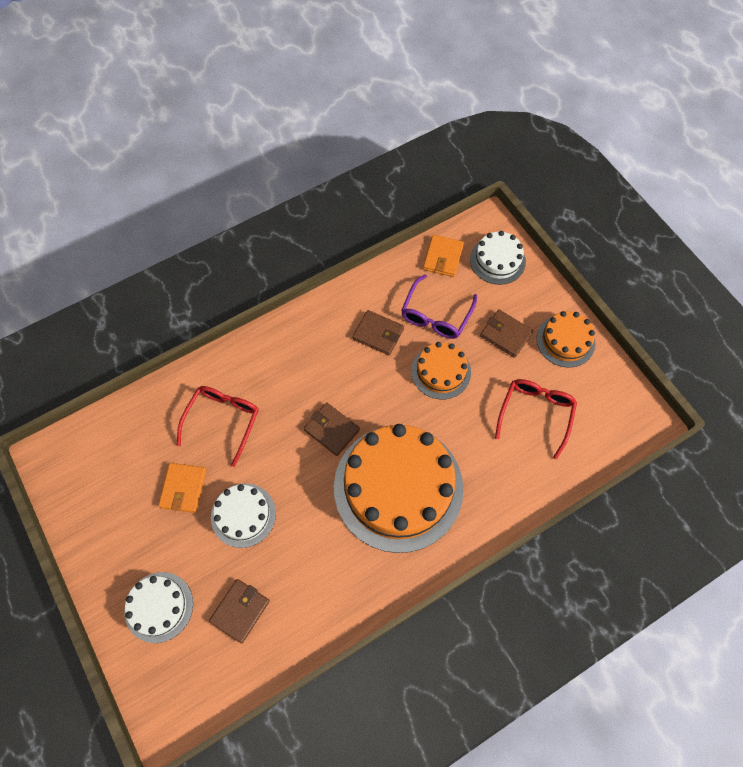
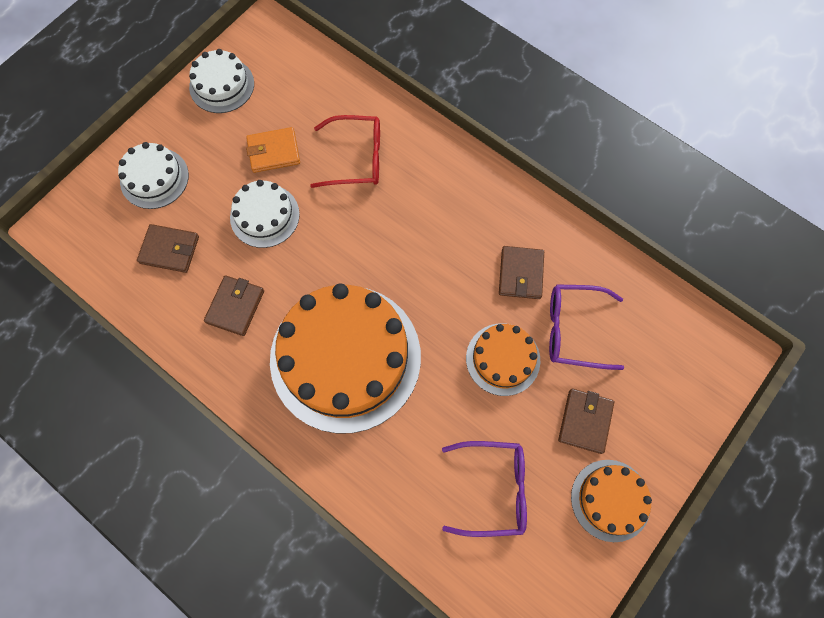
camera: 70 degrees right, 5 degrees up
brown wallet [304,403,360,456] -> brown wallet moved to [204,275,264,336]
orange wallet [423,235,464,277] -> none
white cake [470,231,526,285] -> white cake moved to [189,49,254,113]
red glasses [495,379,577,460] -> purple glasses [442,441,527,537]

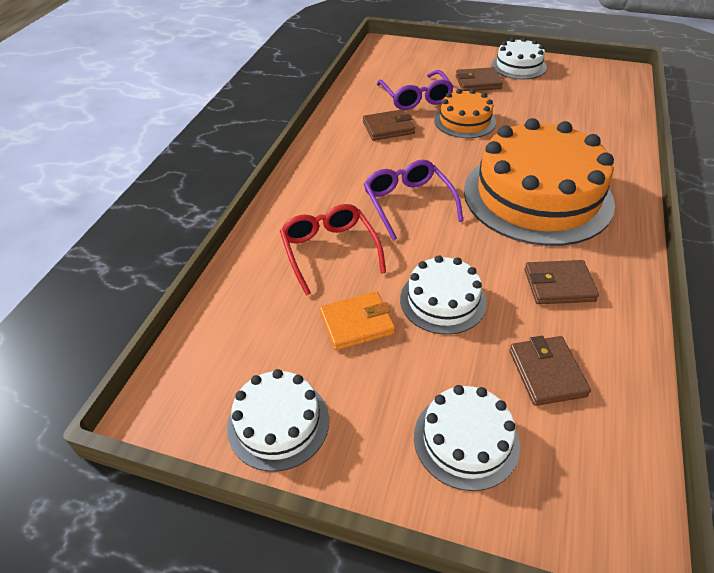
camera: 110 degrees left, 25 degrees down
orange wallet [246,127,300,173] -> orange wallet turned 75 degrees counterclockwise [320,291,395,350]
purple glasses [442,441,527,537] -> purple glasses moved to [364,160,464,241]
orange cake [571,460,652,542] -> white cake [491,37,547,80]

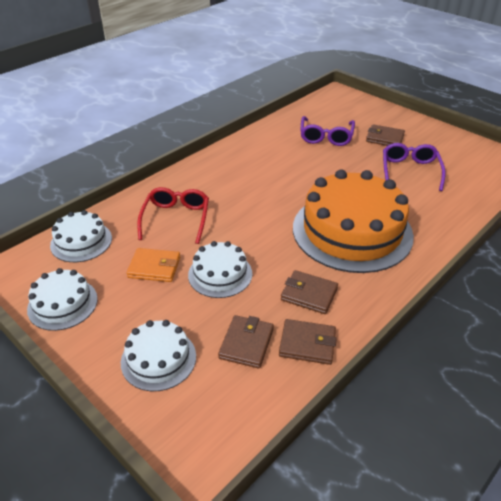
camera: 25 degrees right, 5 degrees down
brown wallet [363,109,415,141] -> brown wallet moved to [279,319,337,365]
purple glasses [364,160,464,241] -> purple glasses moved to [383,143,446,191]
orange cake [434,89,496,138] -> none
white cake [491,37,547,80] -> white cake moved to [50,210,112,262]

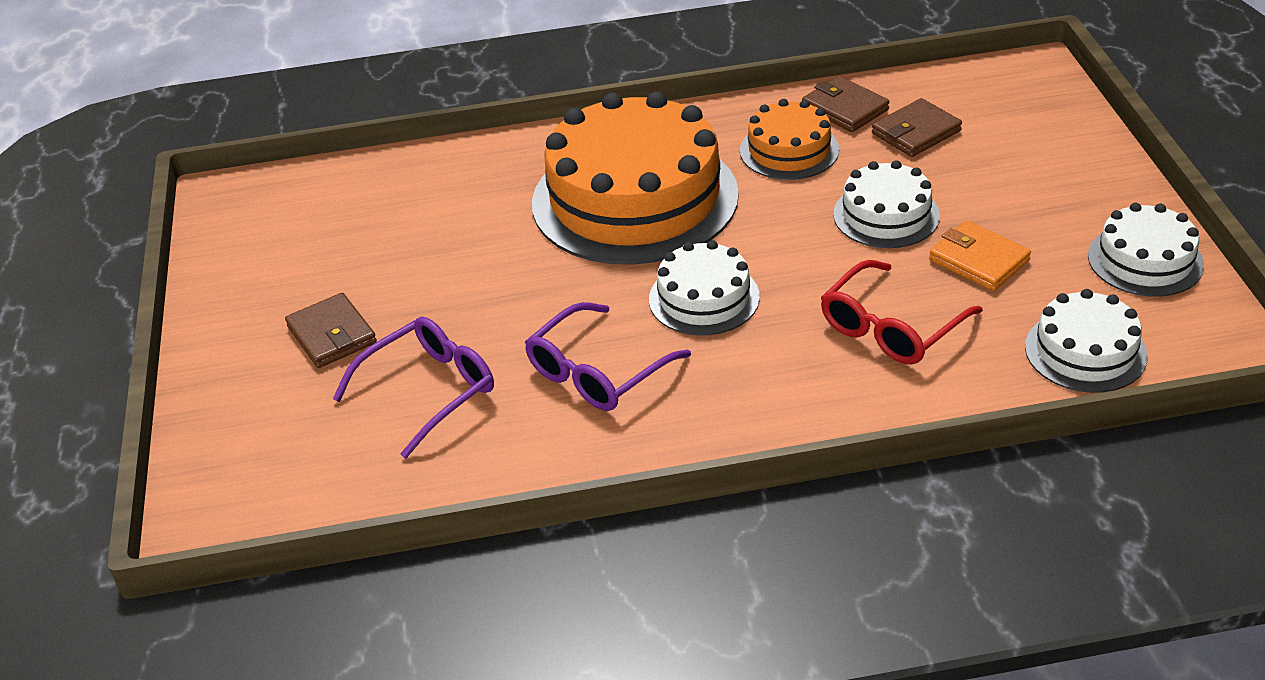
camera: 140 degrees left, 0 degrees up
white cake [121,320,196,391] -> white cake moved to [649,240,760,336]
brown wallet [281,270,338,314] -> orange cake [740,99,839,180]
purple glasses [383,143,446,191] -> purple glasses moved to [525,302,691,411]

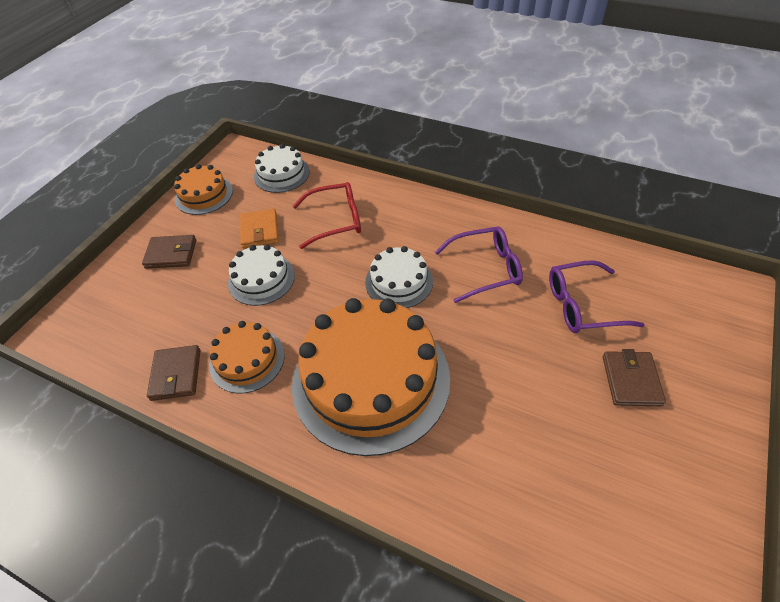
camera: 145 degrees left, 10 degrees up
brown wallet [872,98,962,157] -> brown wallet moved to [142,235,196,269]
white cake [1088,203,1204,297] -> orange cake [174,164,233,215]

